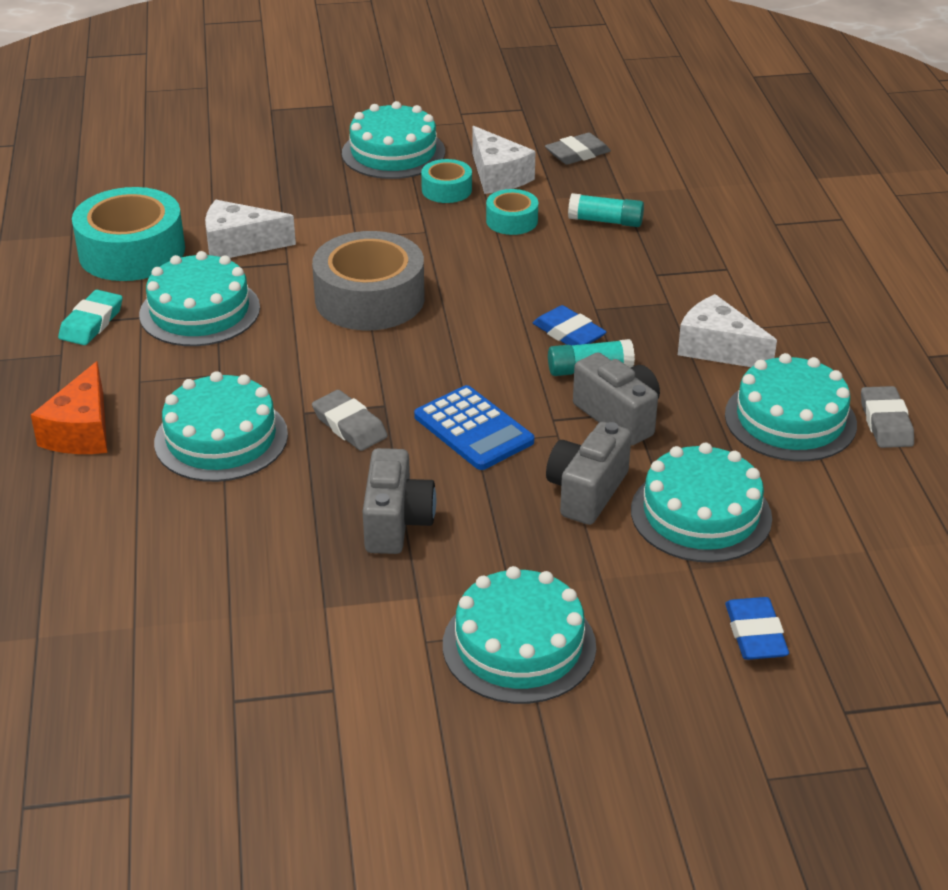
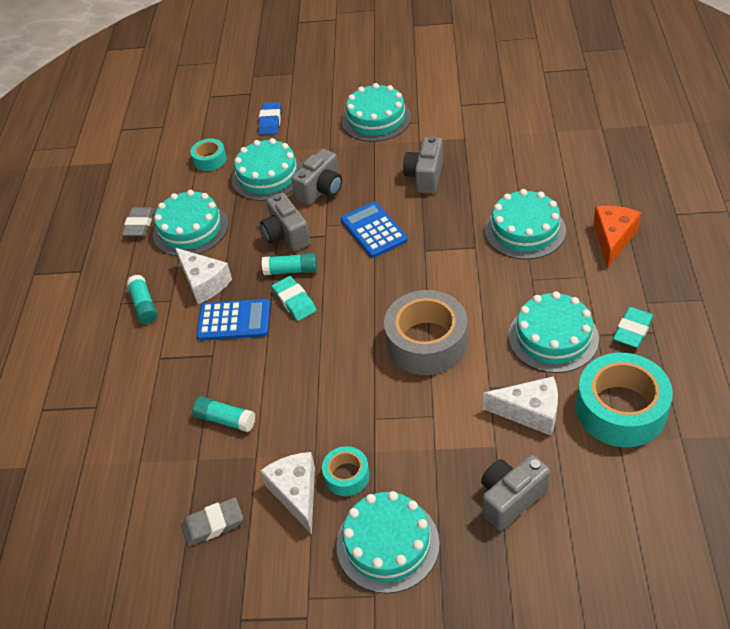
camera: 165 degrees left, 10 degrees up
grey eraser [312,390,388,451] -> none
turquoise tape [486,189,538,235] -> turquoise tape moved to [190,139,227,171]
blue eraser [533,305,607,345] -> turquoise eraser [272,276,316,321]
none -> turquoise glue stick [126,275,157,324]
none -> blue calculator [196,299,270,341]
none -> grey camera [481,455,550,531]

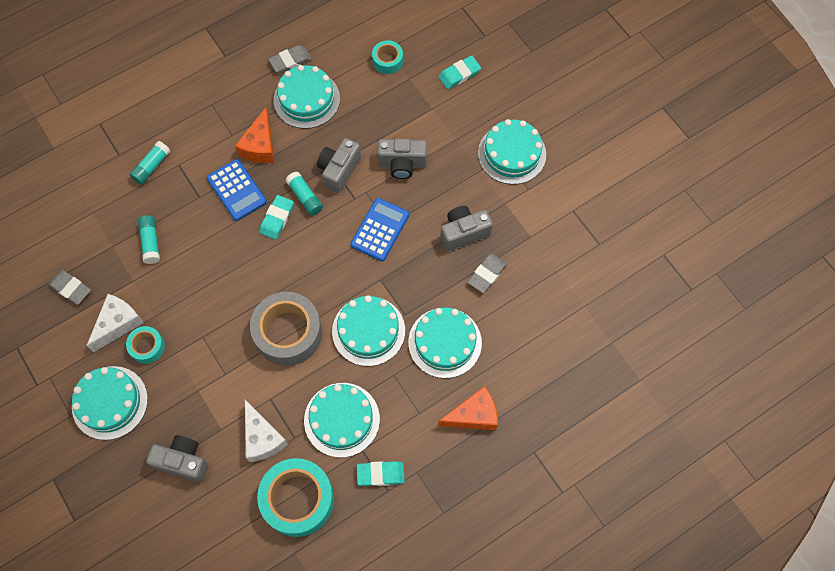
camera: 50 degrees right, 20 degrees up
turquoise glue stick [126,275,157,324] -> turquoise glue stick moved to [129,141,170,185]
white cheese [175,248,232,304] -> orange cheese [235,108,274,163]
turquoise cake [232,138,303,201] -> turquoise cake moved to [332,295,405,366]
blue eraser [258,102,281,135] -> turquoise eraser [439,56,481,89]
none -> grey eraser [468,253,507,293]

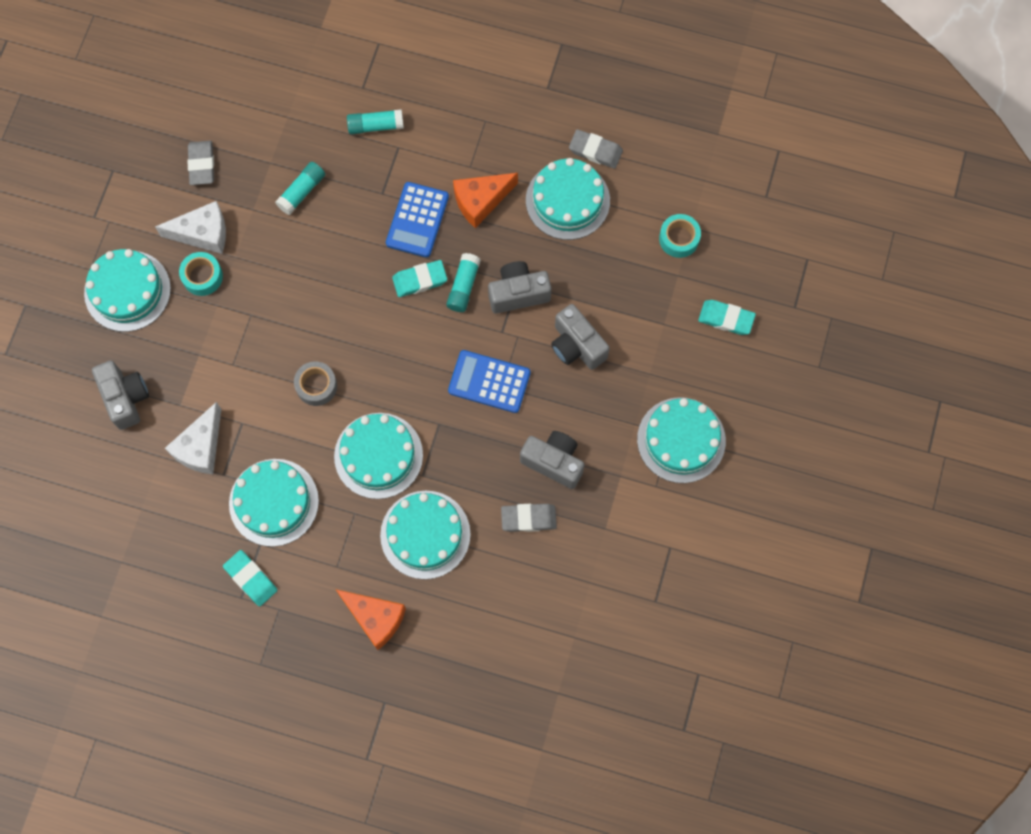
camera: 50 degrees right, 5 degrees up
grey tape [250,292,322,366] -> grey tape [294,362,337,406], size x0.51
turquoise tape [257,458,334,537] -> none
blue calculator [350,198,409,261] -> blue calculator turned 150 degrees counterclockwise [448,350,531,413]

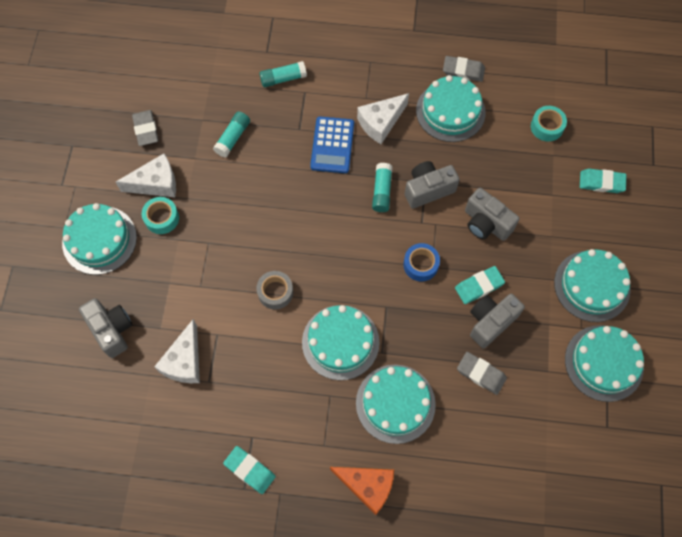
camera: 10 degrees left, 5 degrees down
turquoise cake [229,459,319,547] -> turquoise cake moved to [565,325,644,402]
turquoise eraser [392,260,447,297] -> turquoise eraser moved to [455,266,505,304]
blue calculator [448,350,531,413] -> blue tape [403,243,440,281]
orange cheese [453,173,518,228] -> white cheese [357,93,409,144]
grey eraser [501,504,557,532] -> grey eraser turned 45 degrees clockwise [457,352,507,395]
grey camera [520,431,585,489] -> grey camera turned 60 degrees counterclockwise [470,294,525,348]

